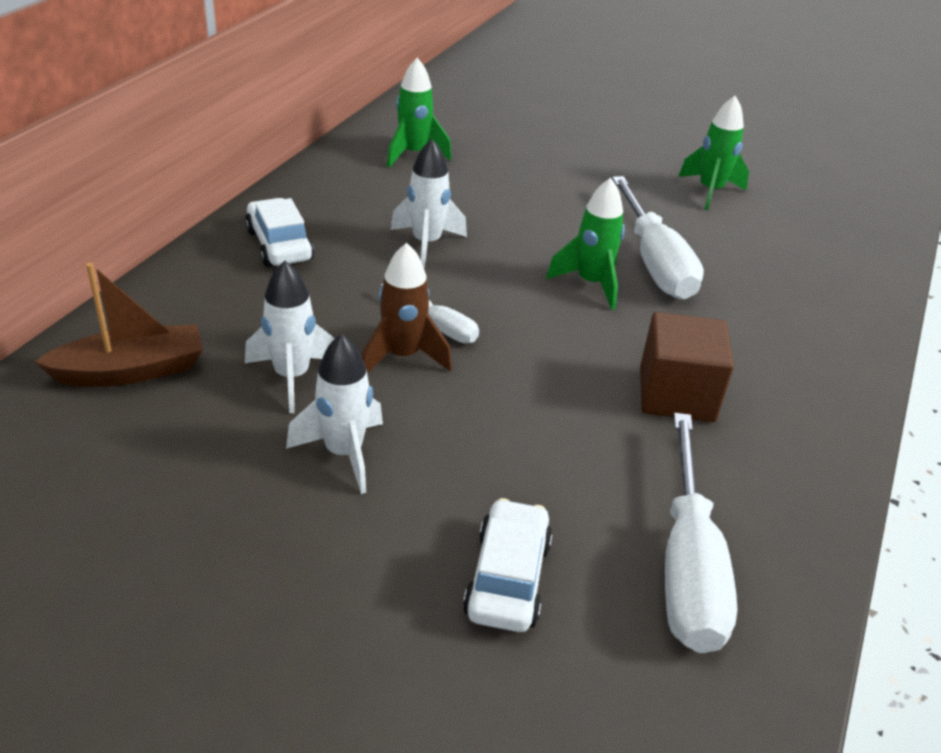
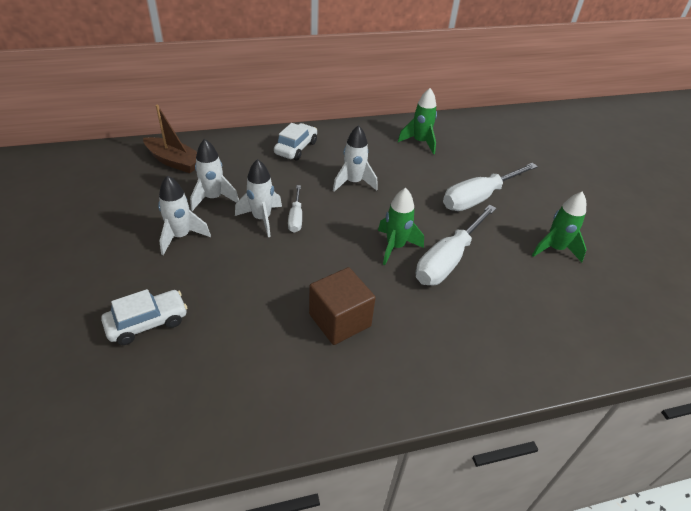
camera: 50 degrees right, 5 degrees up
brown rocket [362,243,452,373] -> white rocket [235,159,282,237]
white screwdriver [665,413,738,653] -> white screwdriver moved to [443,163,538,211]

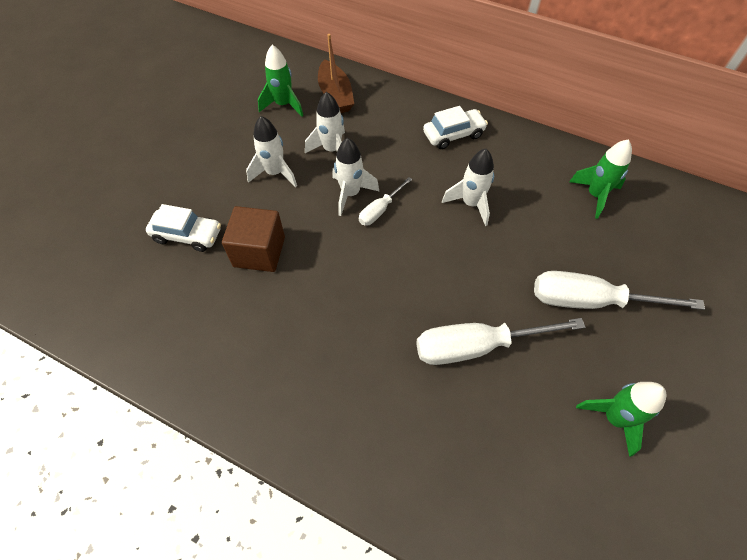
camera: 45 degrees right, 15 degrees up
brown cube [309,267,376,345] -> brown cube moved to [222,206,285,272]
green rocket [378,188,424,265] -> green rocket moved to [258,45,303,117]

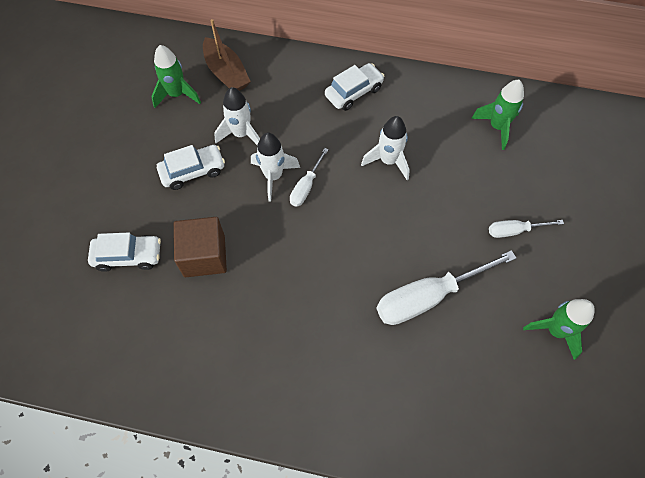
camera: 15 degrees left, 5 degrees up
white rocket [246,116,297,187] -> white car [157,145,225,190]
white screwdriver [534,271,705,310] -> white screwdriver [489,220,564,238], size x0.52

